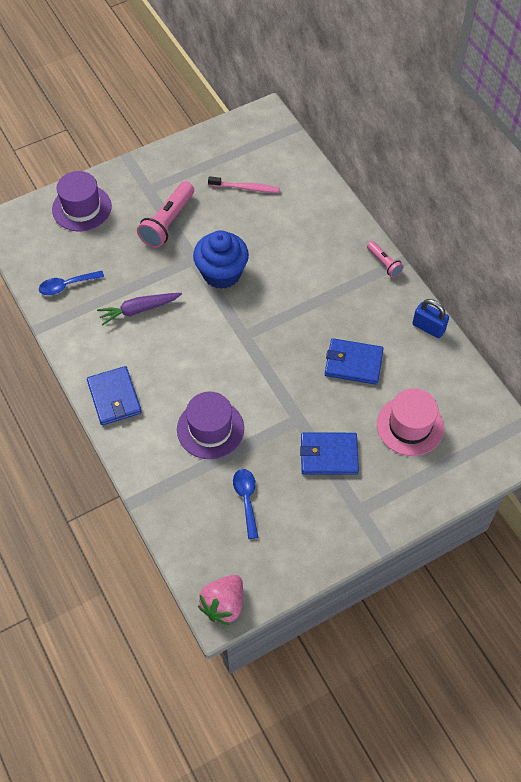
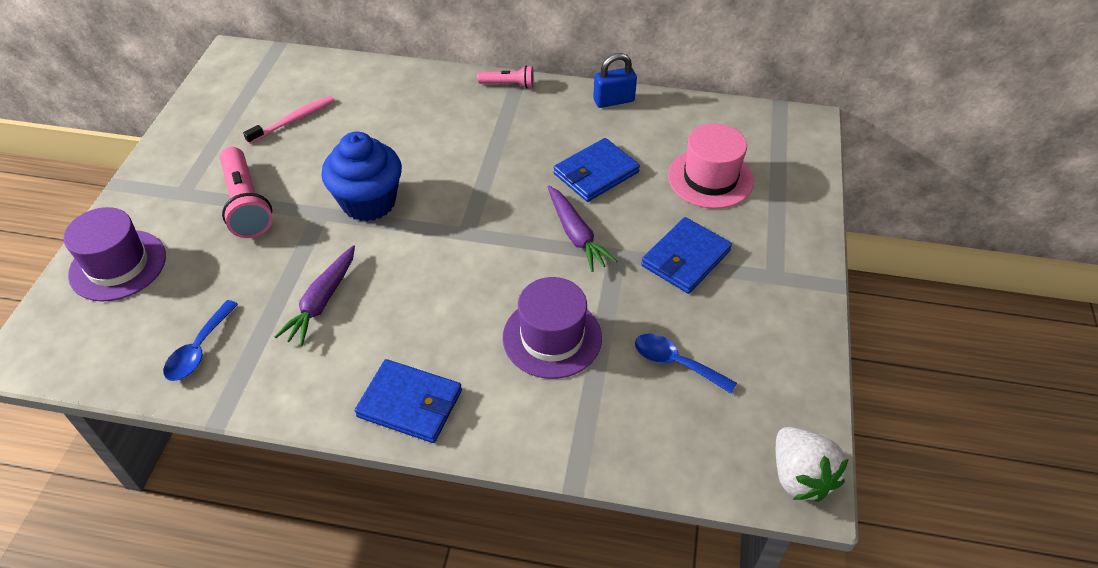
camera: 50 degrees left, 10 degrees down
pink strawberry [198,575,243,625] -> white strawberry [776,427,849,502]
none -> purple carrot [548,186,617,272]

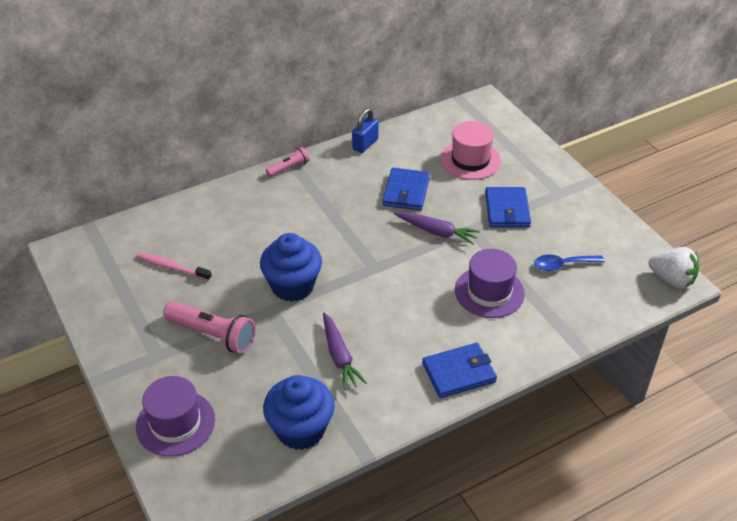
camera: 40 degrees left, 5 degrees down
blue spoon [163,300,238,381] -> blue cupcake [263,375,335,450]
pink toothbrush [243,96,335,144] -> pink toothbrush turned 75 degrees counterclockwise [137,252,212,281]

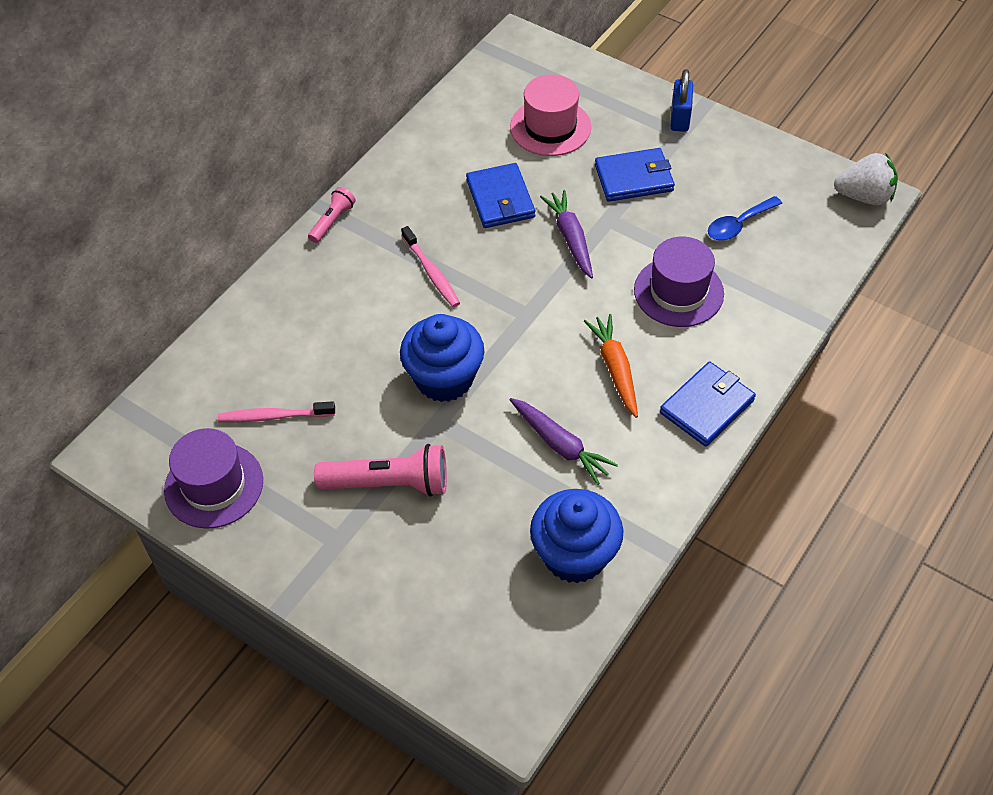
camera: 25 degrees left, 10 degrees up
purple hat [136,376,215,456] -> purple hat moved to [164,428,263,529]
blue padlock [352,108,379,153] -> blue padlock moved to [670,69,693,132]
purple carrot [394,212,480,245] -> purple carrot turned 105 degrees counterclockwise [540,190,593,278]
blue wallet [485,187,531,228] -> blue wallet turned 75 degrees counterclockwise [595,148,675,202]
none -> pink toothbrush [401,226,460,307]
none -> orange carrot [584,314,638,418]

